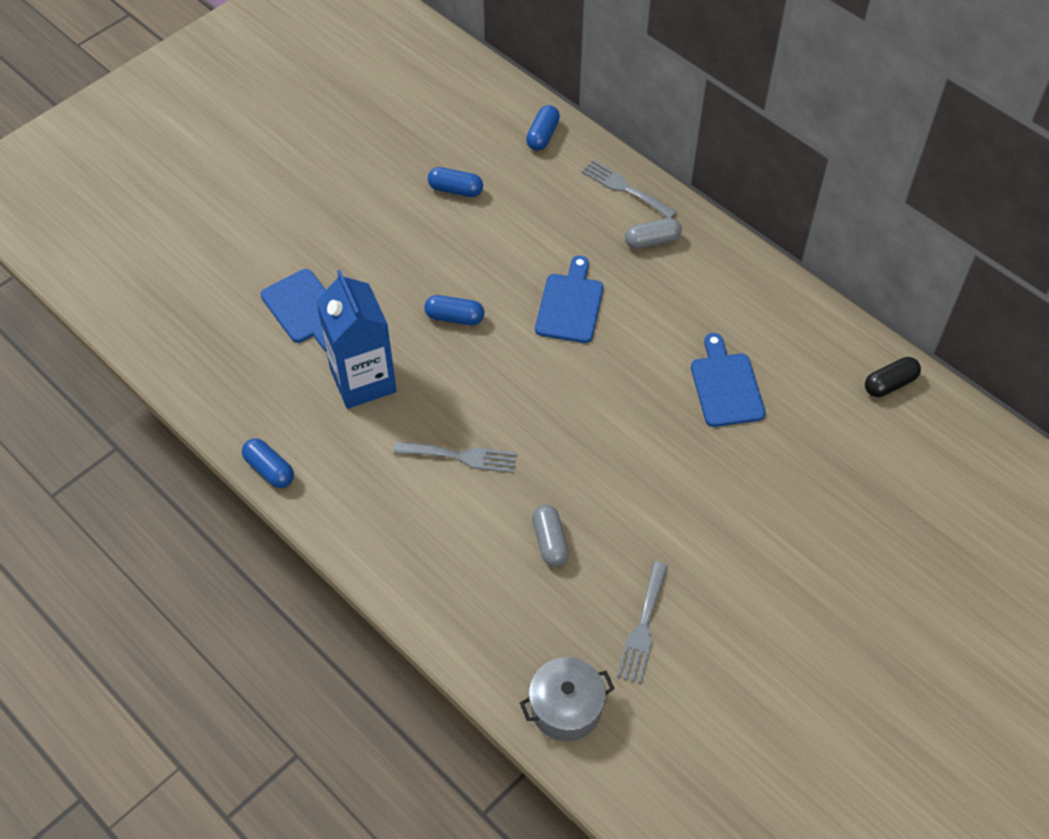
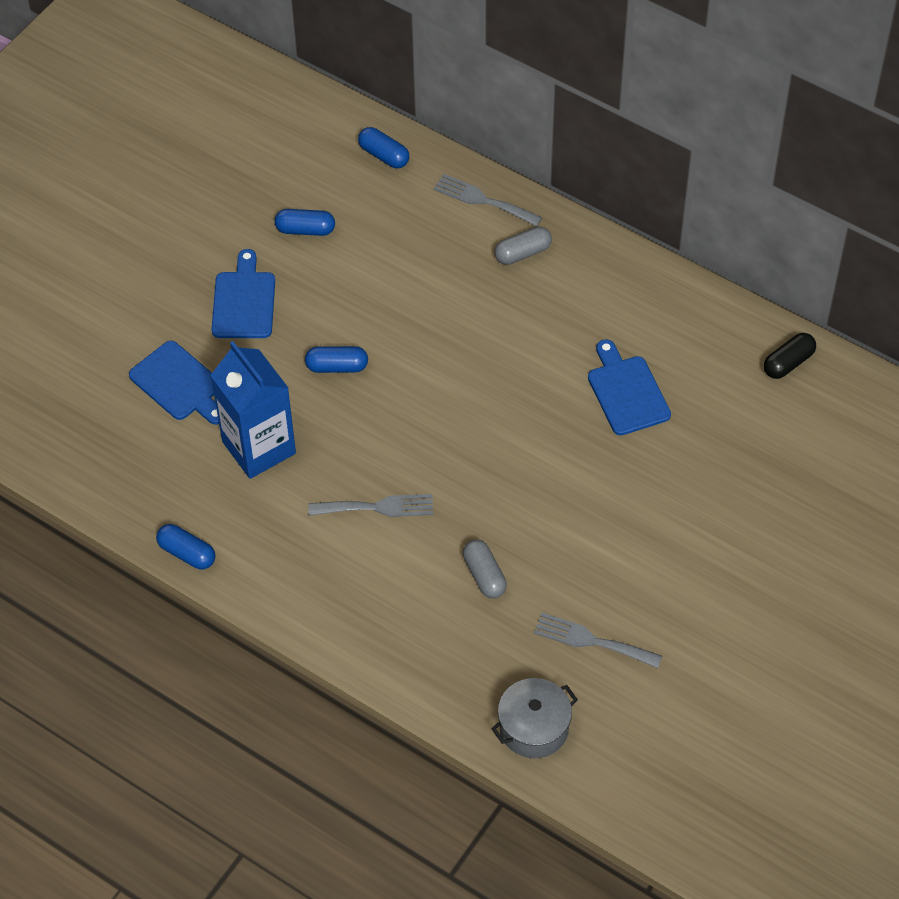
camera: 10 degrees left, 0 degrees up
blue capsule [526,105,560,151] -> blue capsule turned 60 degrees counterclockwise [358,127,410,168]
blue cutting board [535,256,603,343] -> blue cutting board moved to [212,249,275,338]
grey fork [617,562,668,684] -> grey fork turned 105 degrees clockwise [534,613,662,668]

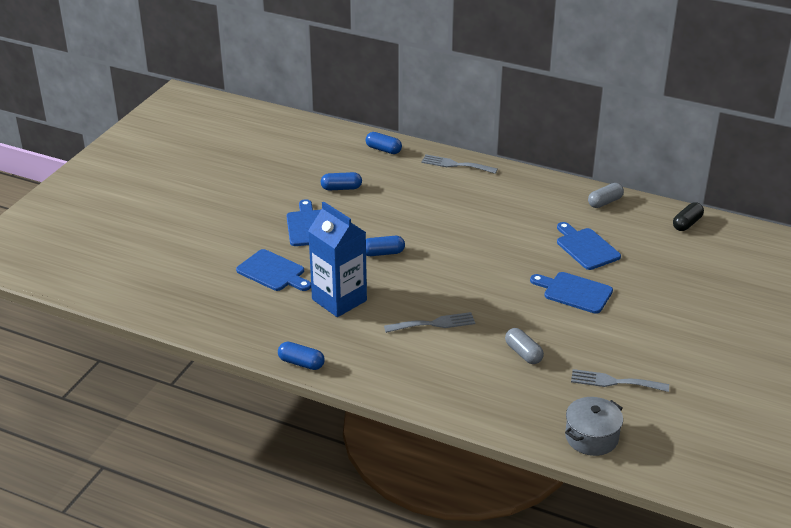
camera: 10 degrees left, 20 degrees down
grey capsule [495,226,552,265] -> grey capsule moved to [588,183,624,208]
none -> blue cutting board [530,272,613,314]

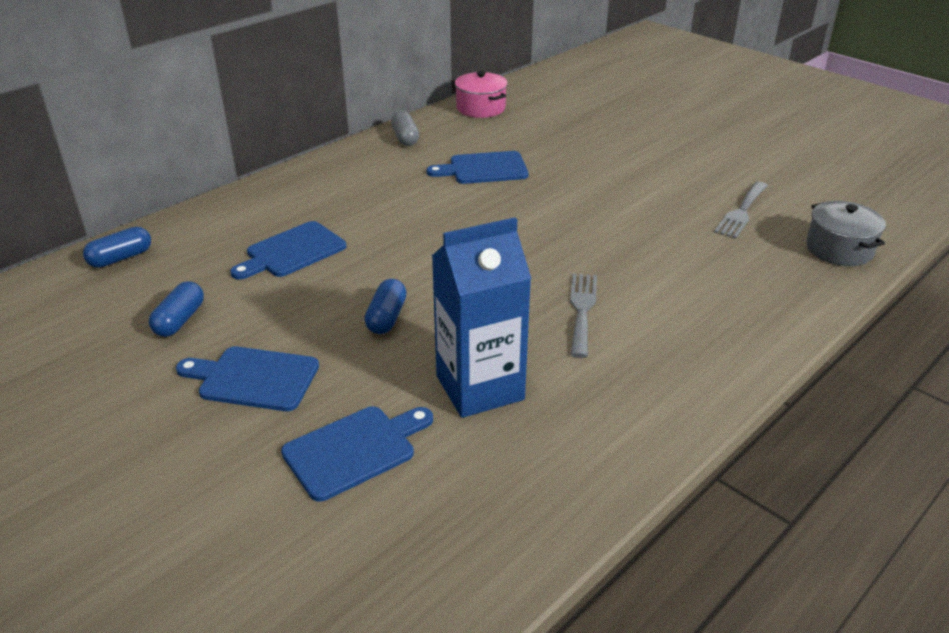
camera: 70 degrees left, 0 degrees up
blue capsule [278,341,325,370] -> none
grey fork [421,154,498,174] -> none
grey capsule [505,328,544,364] -> none
blue cutting board [530,272,613,314] -> blue cutting board moved to [230,221,346,280]
black capsule [673,202,704,231] -> pink pot [455,71,508,118]

